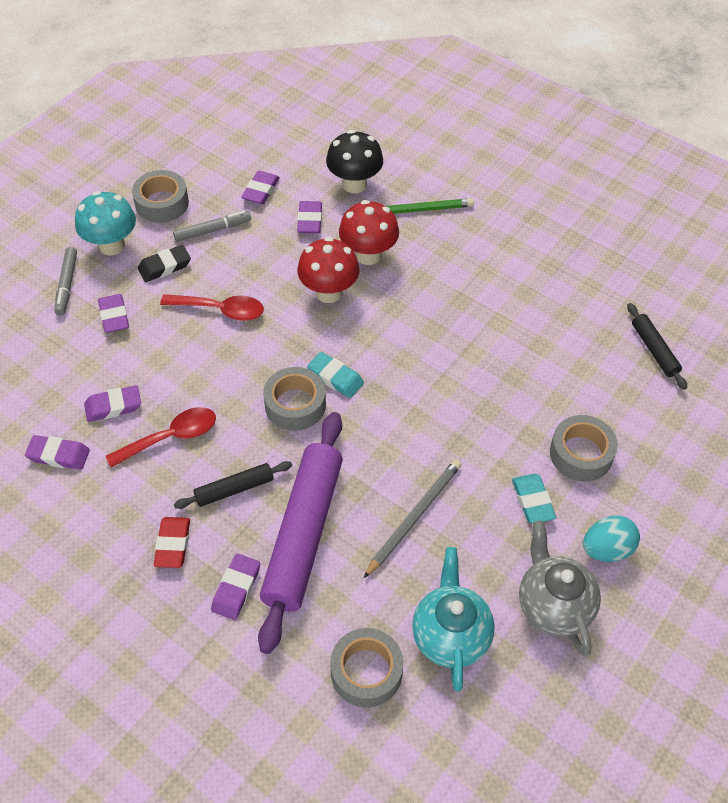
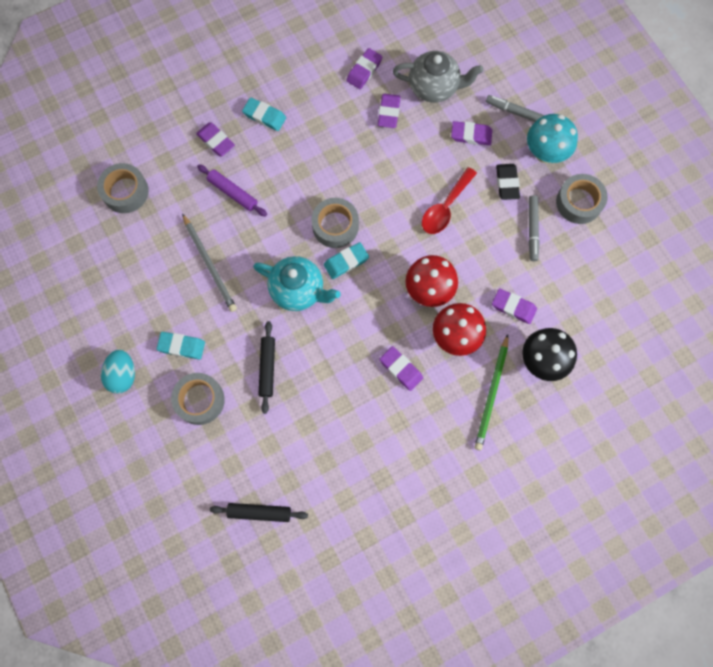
camera: 115 degrees right, 20 degrees up
red spoon [106,407,216,468] -> none
red eraser [154,517,190,568] -> turquoise eraser [242,97,286,131]
black rolling pin [174,461,292,509] -> black rolling pin moved to [258,321,275,414]
purple eraser [241,171,280,204] -> purple eraser moved to [380,346,423,391]
purple rolling pin [258,412,343,654] -> purple rolling pin [197,164,267,217], size x0.47
turquoise teapot [412,547,494,692] -> turquoise teapot moved to [253,256,340,311]
grey teapot [519,520,601,656] -> grey teapot moved to [393,51,484,103]

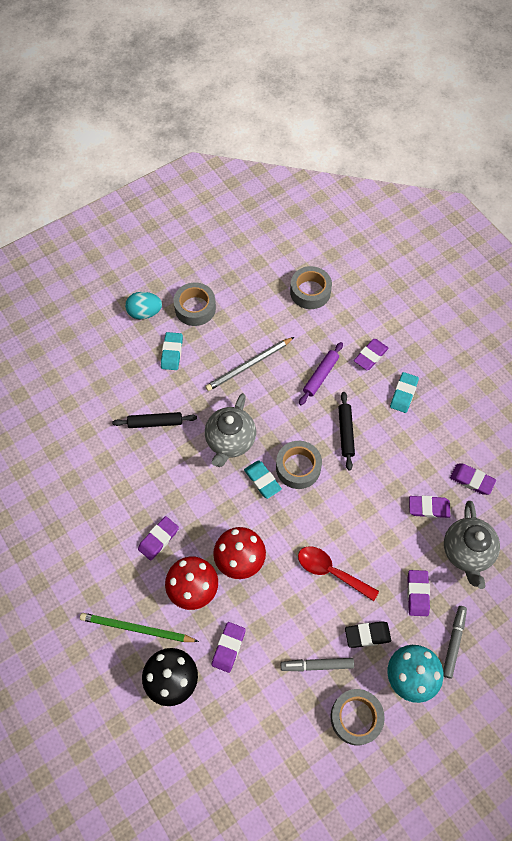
camera: 85 degrees right, 10 degrees down
grey tape [171,373,225,425] -> grey tape moved to [173,283,216,326]
black rolling pin [210,503,308,522] -> black rolling pin moved to [338,392,355,471]
turquoise teapot [253,256,340,311] -> grey teapot [205,393,256,467]

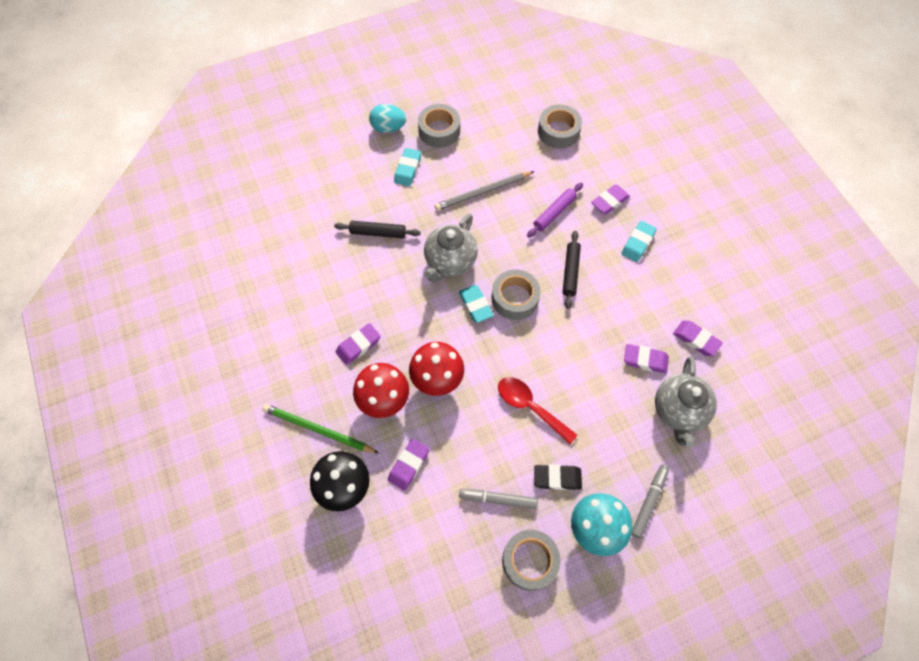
camera: 10 degrees right, 0 degrees up
purple eraser [407,570,430,616] -> none

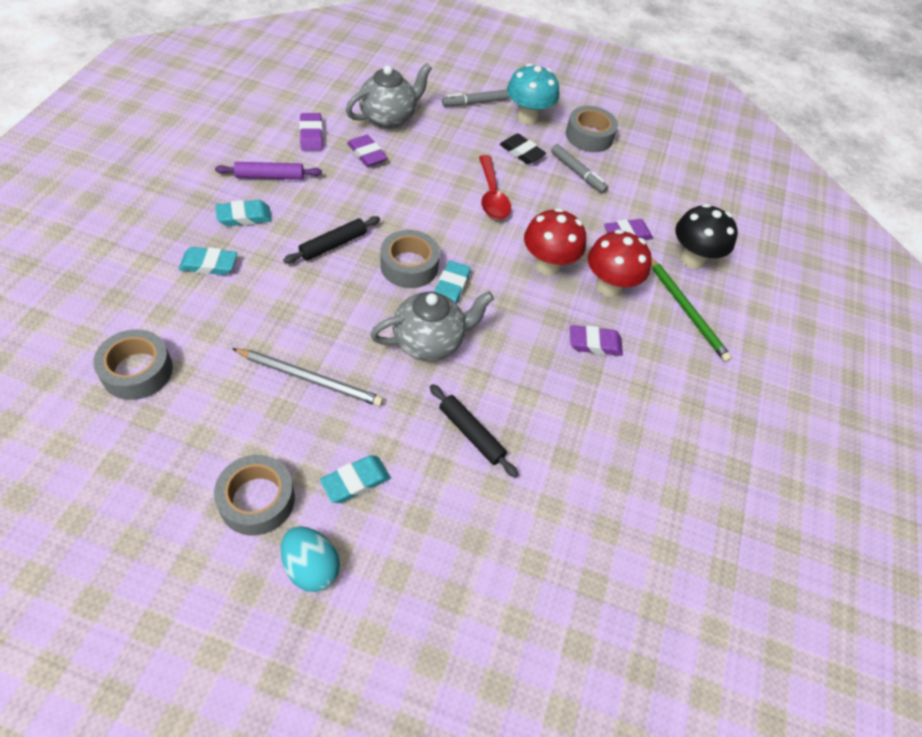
camera: 145 degrees left, 10 degrees down
purple rolling pin [527,183,583,238] -> purple rolling pin moved to [215,162,322,180]
purple eraser [591,184,630,214] -> turquoise eraser [179,247,237,275]

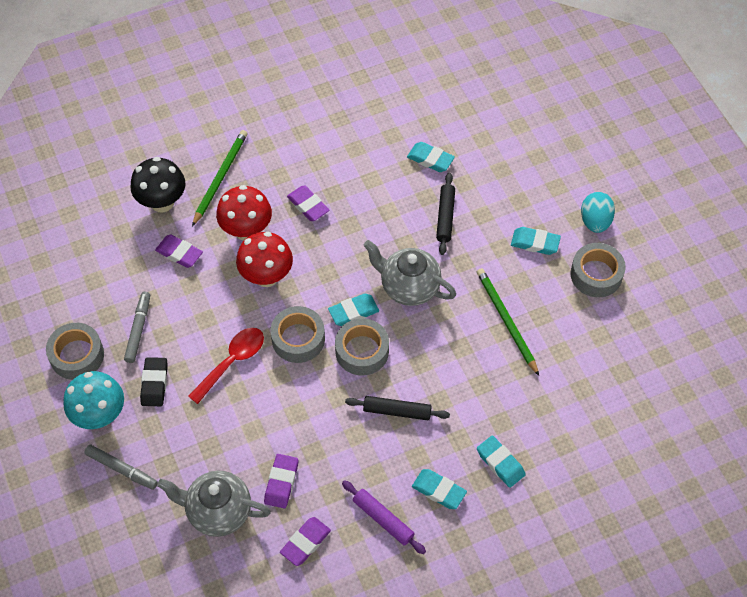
camera: 125 degrees left, 5 degrees up
grey tape [93,329,173,400] -> grey tape moved to [271,306,325,363]
grey pencil [232,348,384,407] -> green pencil [477,268,539,376]
none -> turquoise eraser [407,142,455,172]

